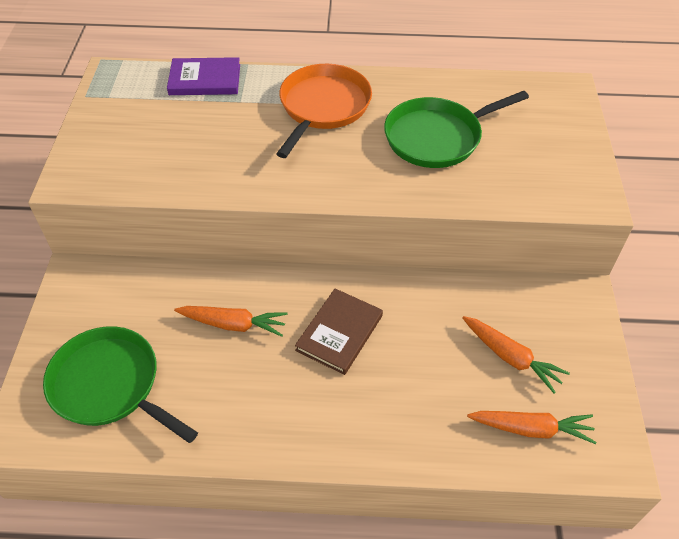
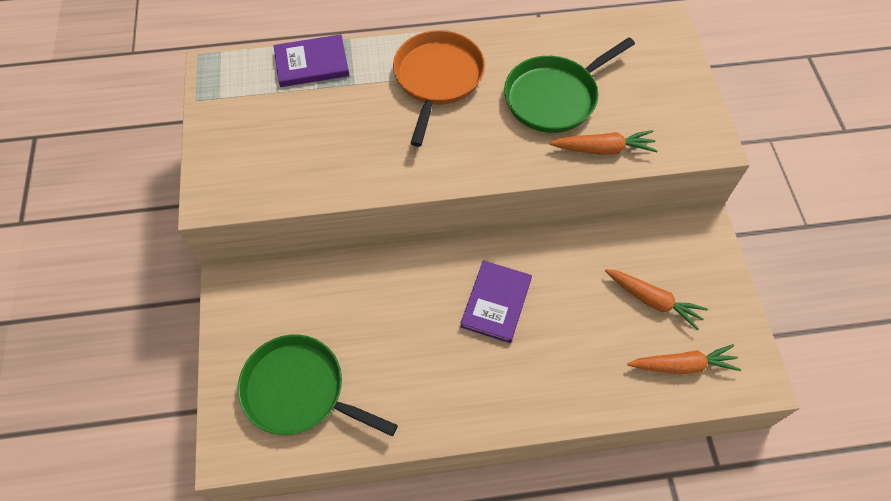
camera: 10 degrees left, 10 degrees up
orange carrot [174,306,288,337] -> orange carrot moved to [549,130,658,155]
brown book [295,289,383,375] -> purple book [460,260,532,343]

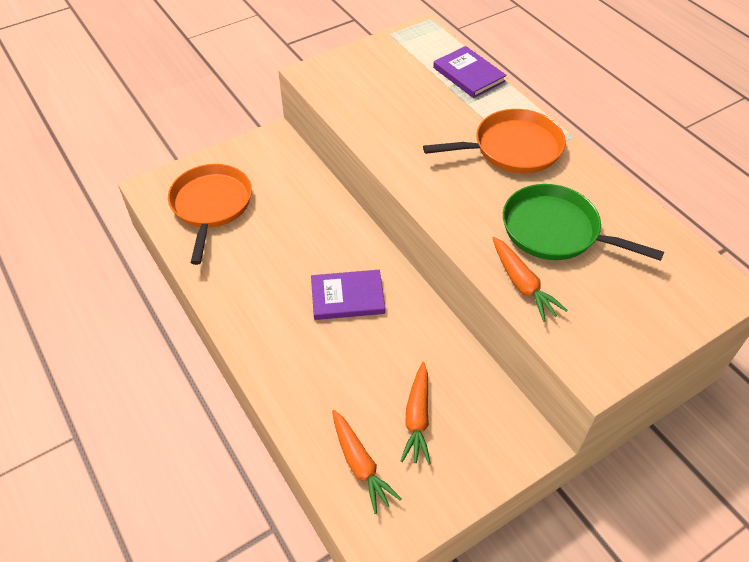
camera: 65 degrees right, 10 degrees down
green pan [238,335,398,436] -> orange pan [168,164,252,265]

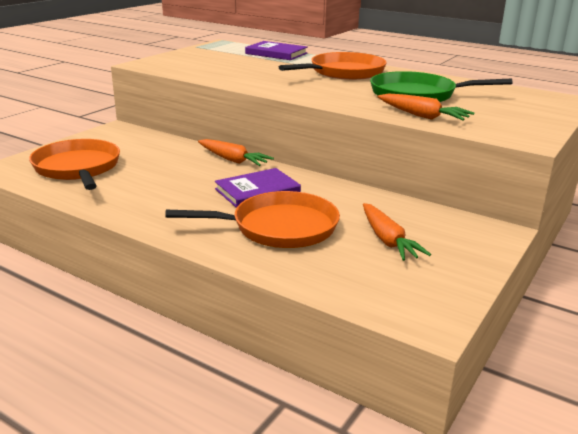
camera: 25 degrees left, 25 degrees down
orange carrot [332,410,402,514] -> orange carrot moved to [198,139,274,166]
none -> orange pan [165,191,340,248]

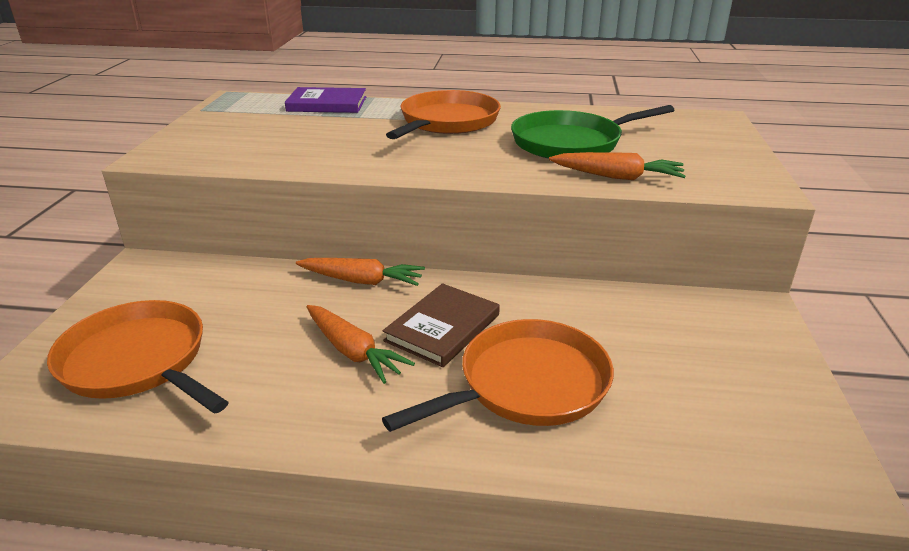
camera: 25 degrees left, 5 degrees up
purple book [215,168,301,208] -> brown book [383,283,500,367]
orange carrot [363,203,431,261] -> orange carrot moved to [306,305,415,384]

